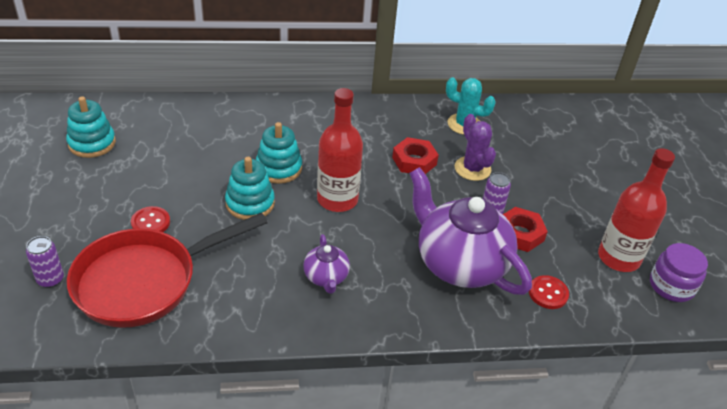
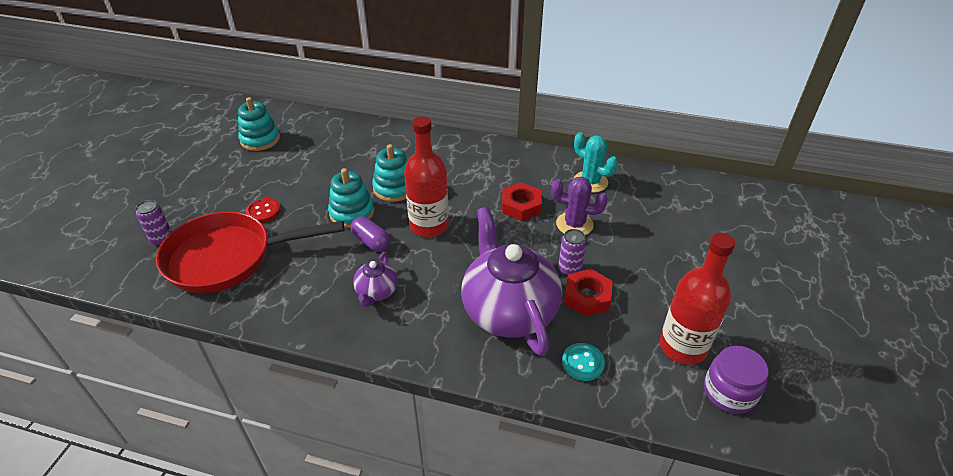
camera: 25 degrees right, 0 degrees up
purple cactus [455,114,496,181] -> purple cactus turned 75 degrees counterclockwise [551,177,608,235]
red button [529,275,569,309] -> turquoise button [562,343,605,381]
none -> purple capsule [351,216,390,252]

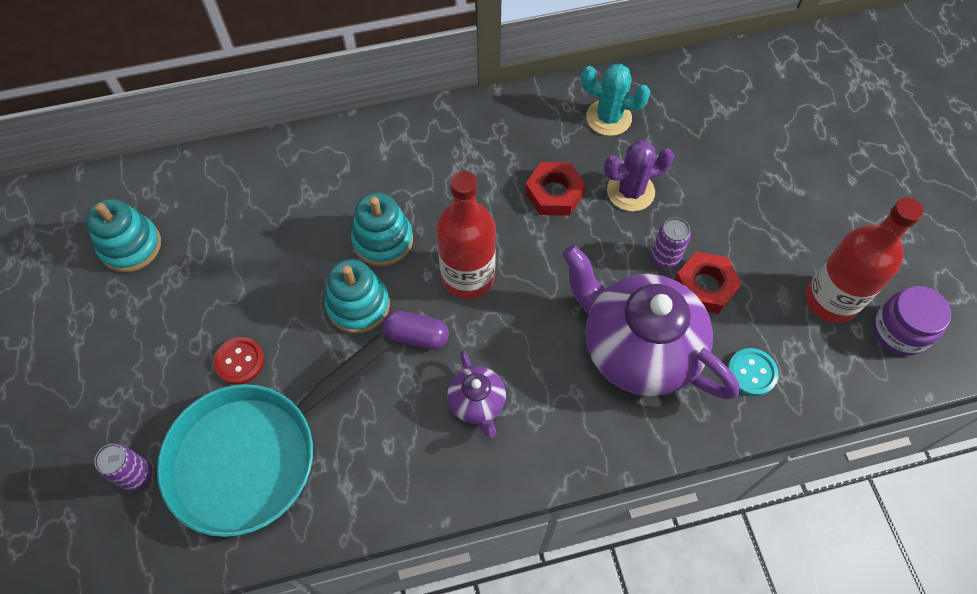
camera: 30 degrees left, 20 degrees up
red pan [156,211,344,293] -> turquoise pan [157,334,390,537]

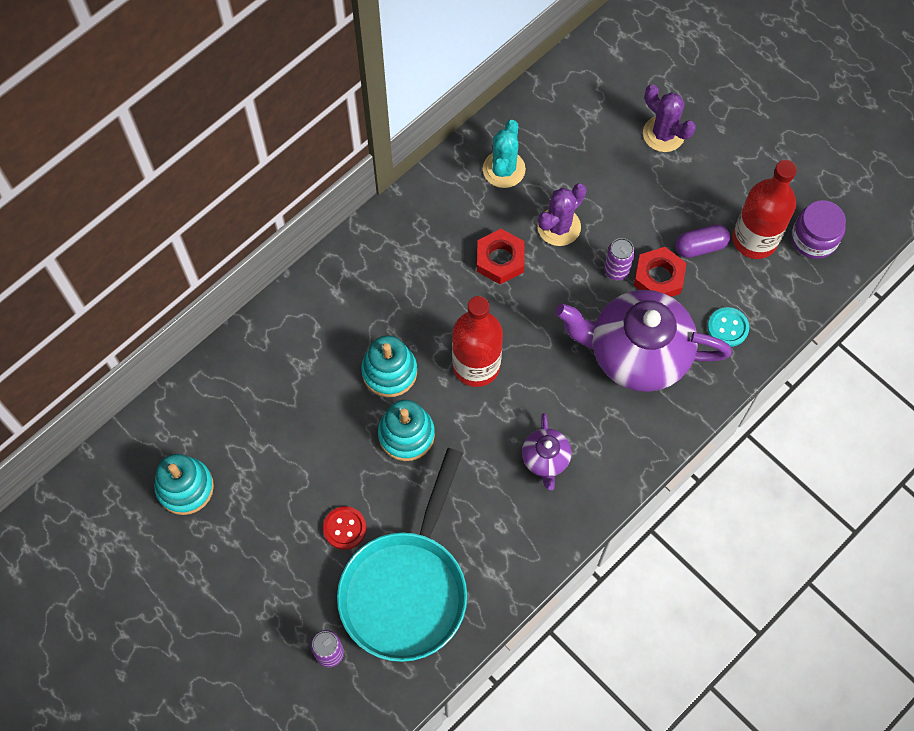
camera: 30 degrees left, 5 degrees up
purple capsule [382,310,449,350] -> purple capsule moved to [675,224,730,258]
purple teapot [447,350,506,438] -> purple teapot turned 45 degrees clockwise [522,413,571,490]
turquoise cactus [581,64,651,136] -> turquoise cactus turned 60 degrees counterclockwise [483,120,526,188]
none -> purple cactus [643,84,696,152]

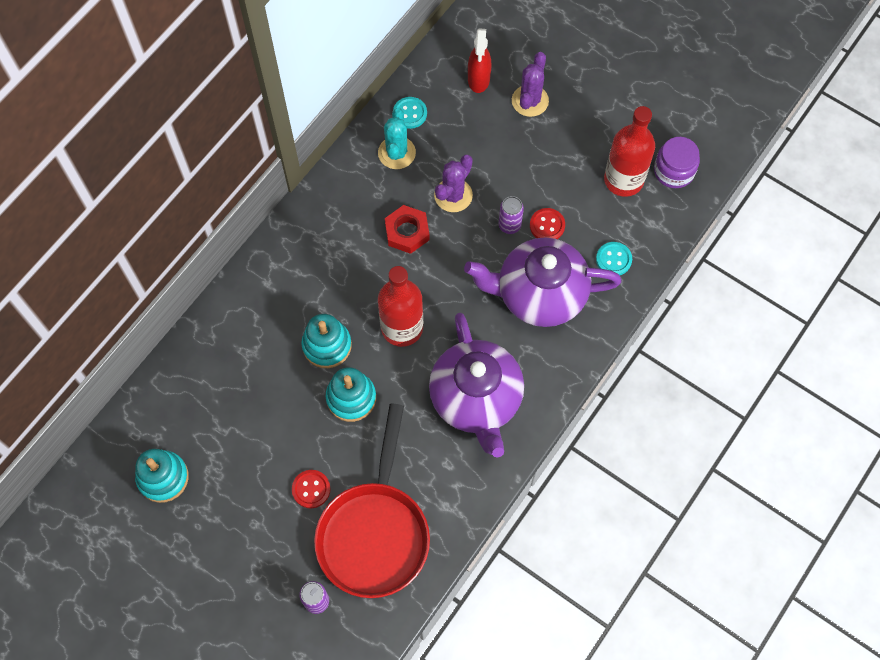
camera: 10 degrees left, 0 degrees up
turquoise pan [337,448,467,662] -> red pan [314,403,430,598]
purple teapot [522,413,571,490] -> purple teapot [429,313,524,458], size x2.15
red nut [634,247,687,297] -> red button [530,208,565,239]
purple cactus [643,84,696,152] -> purple cactus turned 75 degrees clockwise [512,52,549,117]
purple capsule [675,224,730,258] -> none
none -> turquoise button [393,97,427,129]
none -> red spray bottle [468,29,491,93]

